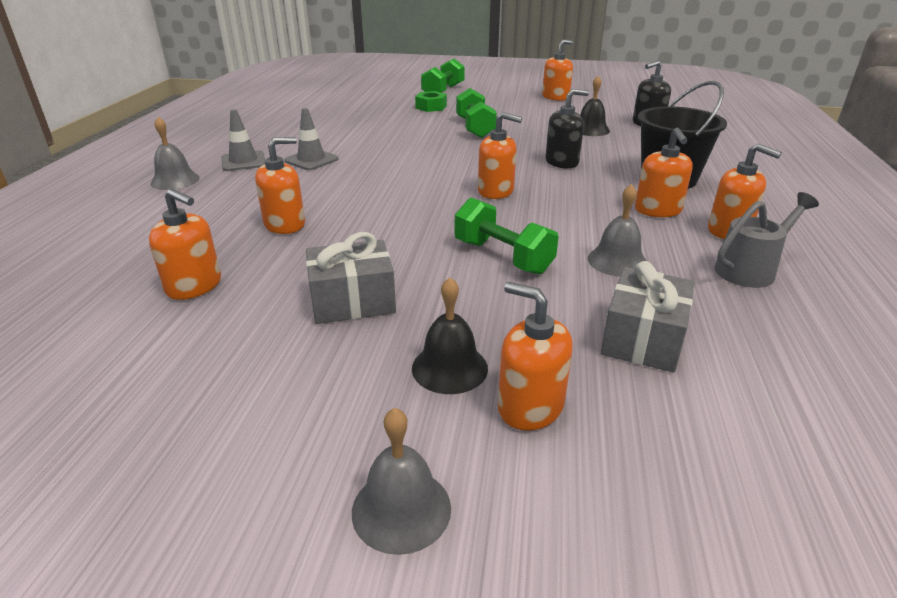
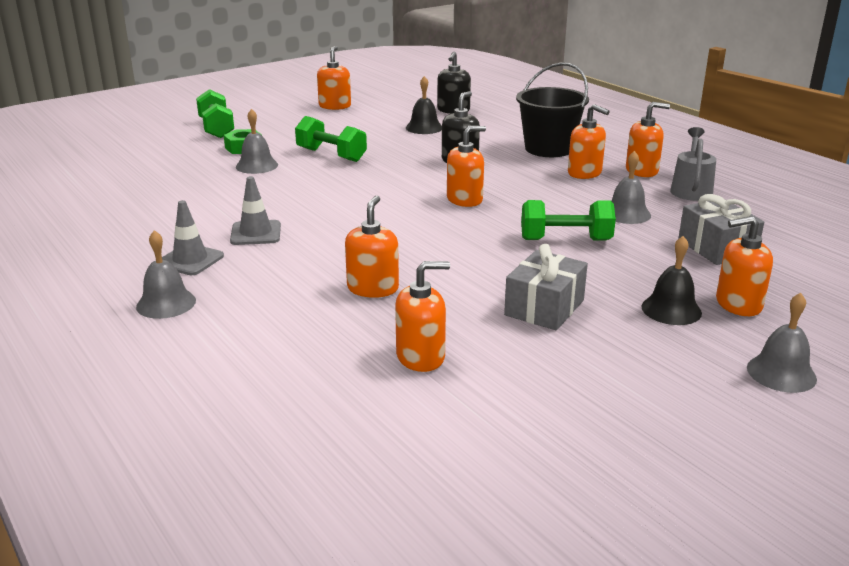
camera: 45 degrees left, 5 degrees down
none -> grey bell [236,109,278,174]

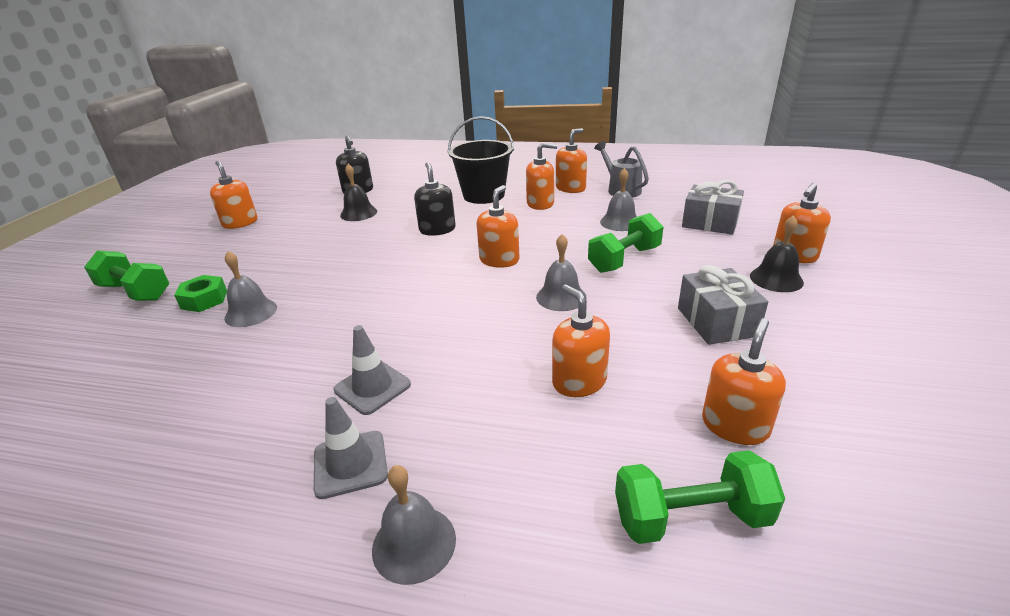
camera: 40 degrees left, 5 degrees up
green dumbbell [295,116,367,162] -> green dumbbell moved to [615,450,785,544]
grey bell [747,293,817,393] -> grey bell moved to [536,234,587,311]

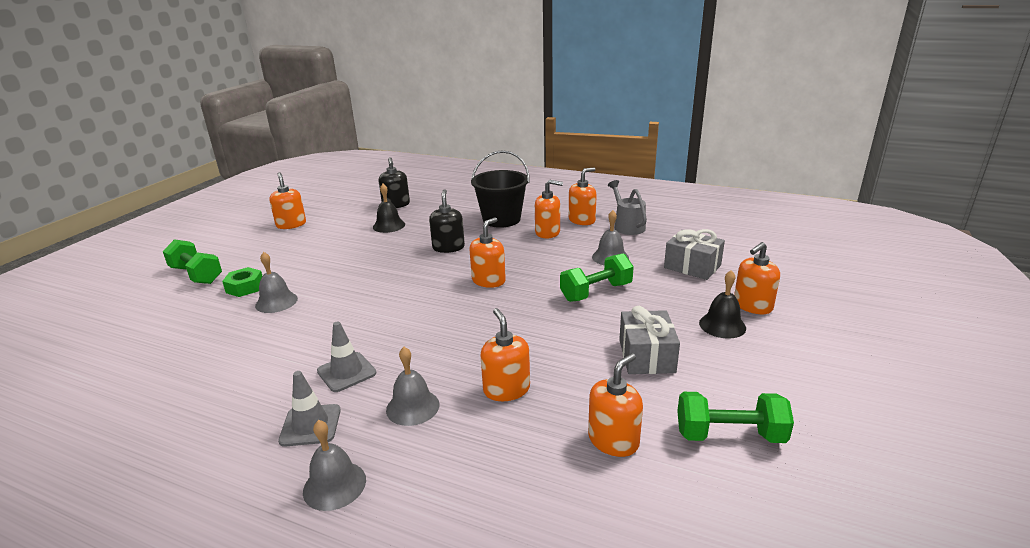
camera: 10 degrees right, 5 degrees down
grey bell [536,234,587,311] -> grey bell moved to [386,347,439,426]
green dumbbell [615,450,785,544] -> green dumbbell moved to [677,392,794,443]

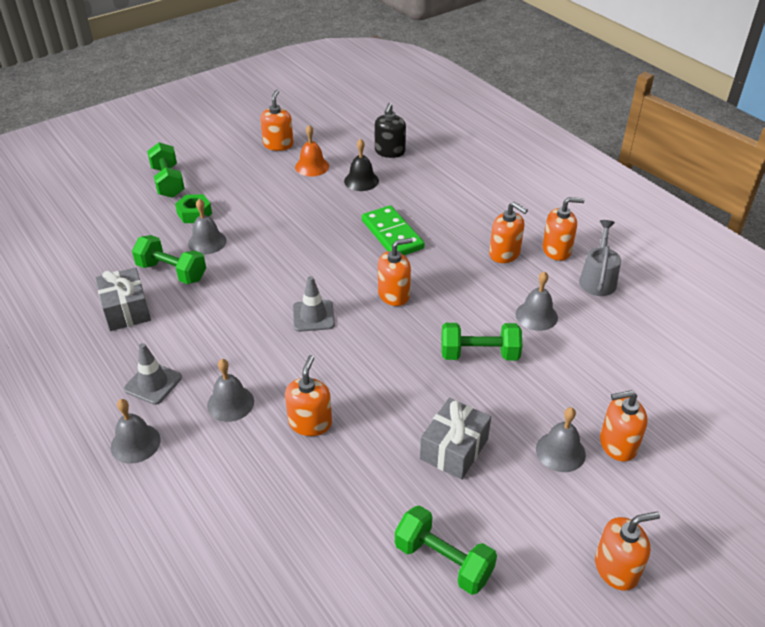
camera: 30 degrees right, 15 degrees up
grey traffic cone [317,321,376,392] -> grey traffic cone moved to [293,276,335,332]
black soap dispenser [429,189,465,253] -> green domino [362,205,425,255]
black bucket [471,150,529,228] -> none
orange soap dispenser [588,353,643,457] -> orange soap dispenser moved to [595,512,660,591]
grey gift [664,229,725,280] -> grey gift moved to [95,267,151,331]
black bell [699,270,746,338] -> grey bell [536,407,586,472]
none -> green dumbbell [132,235,206,284]
none -> orange bell [295,125,329,176]

